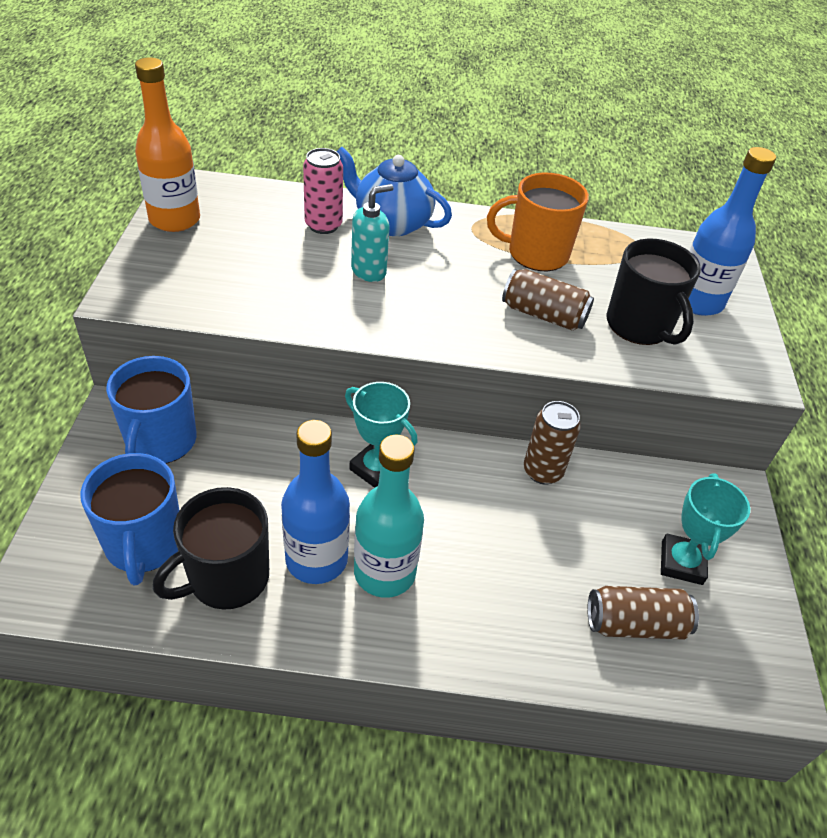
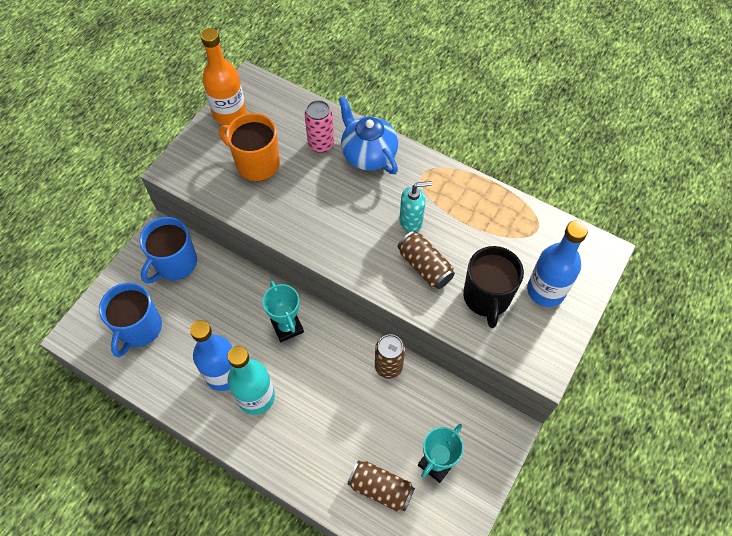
camera: 30 degrees right, 15 degrees up
black mug [153,487,269,610] -> none
turquoise soap dispenser [351,184,393,282] -> turquoise soap dispenser moved to [399,181,432,232]
orange mug [487,172,589,271] -> orange mug moved to [219,113,280,181]

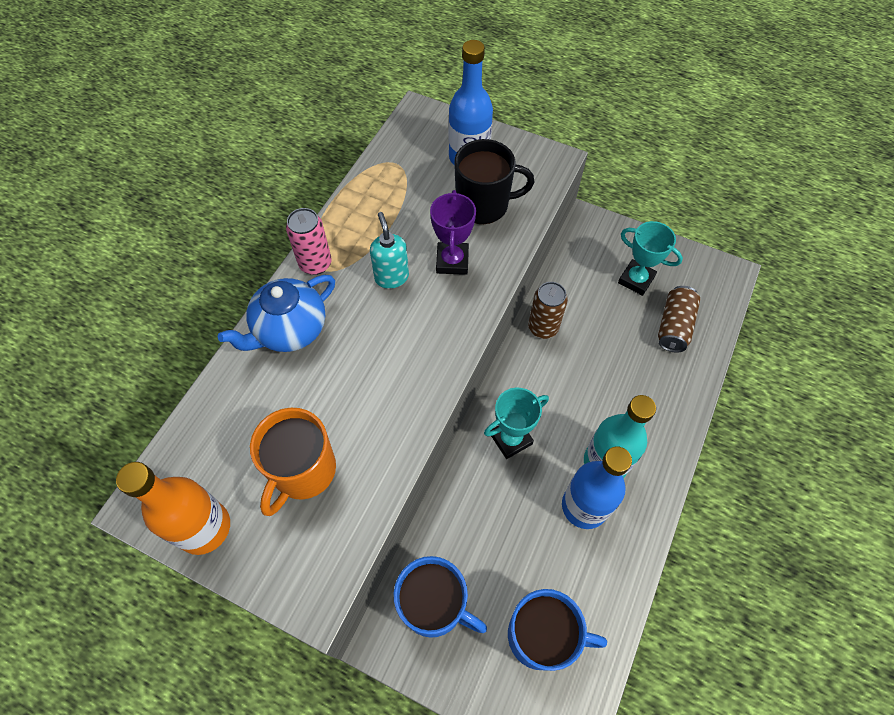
camera: 95 degrees left, 0 degrees up
pink can [305,100,334,153] -> pink can moved to [286,208,332,275]
brown can [398,231,455,289] -> purple trophy [430,190,476,275]

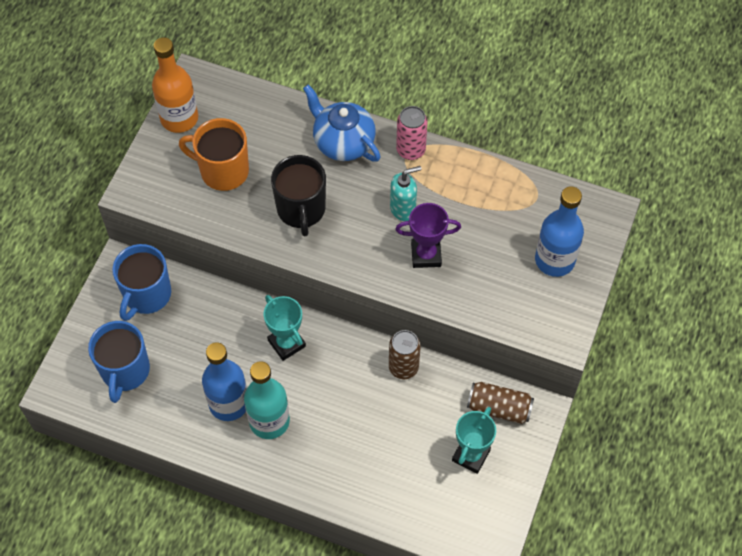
camera: 85 degrees right, 0 degrees up
black mug [454,139,534,224] -> black mug moved to [271,155,326,236]
brown can [658,286,700,353] -> brown can moved to [467,382,534,424]

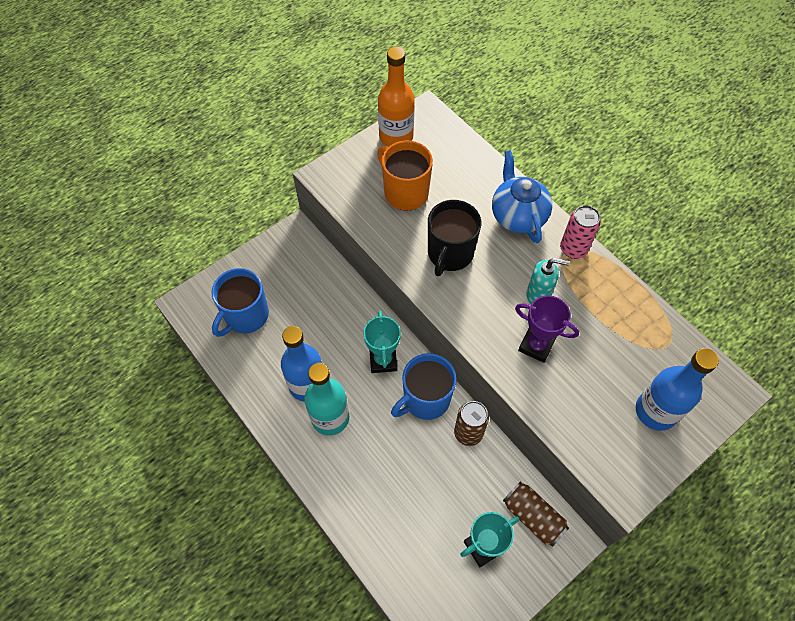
camera: 30 degrees right, 0 degrees up
blue mug [112,244,171,321] -> blue mug moved to [391,353,456,420]

